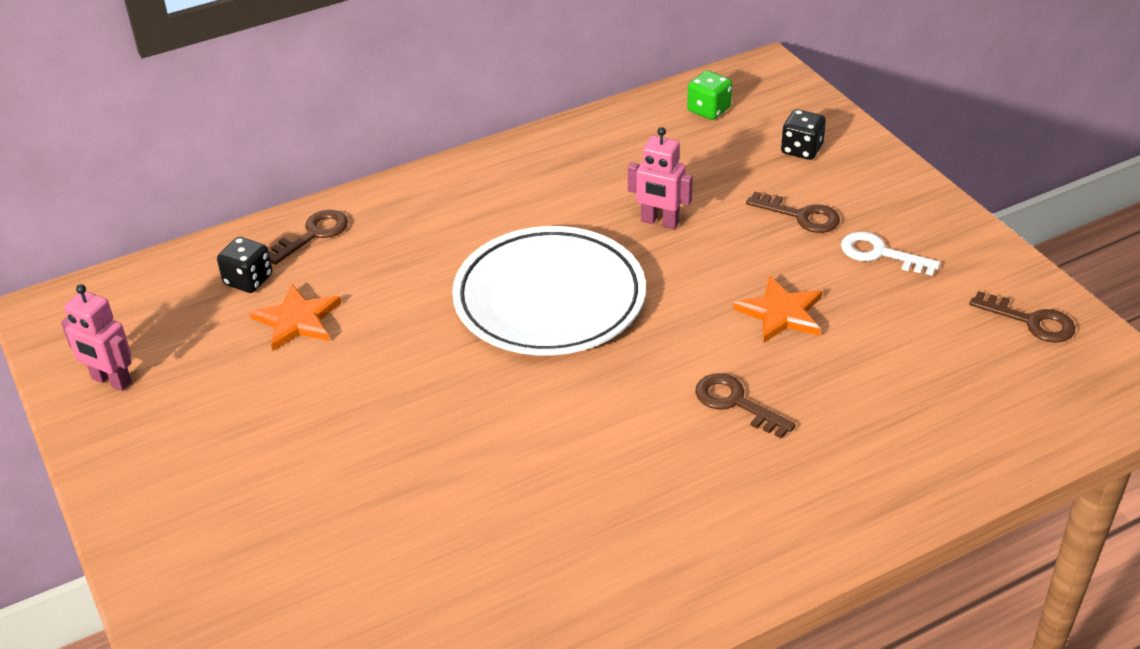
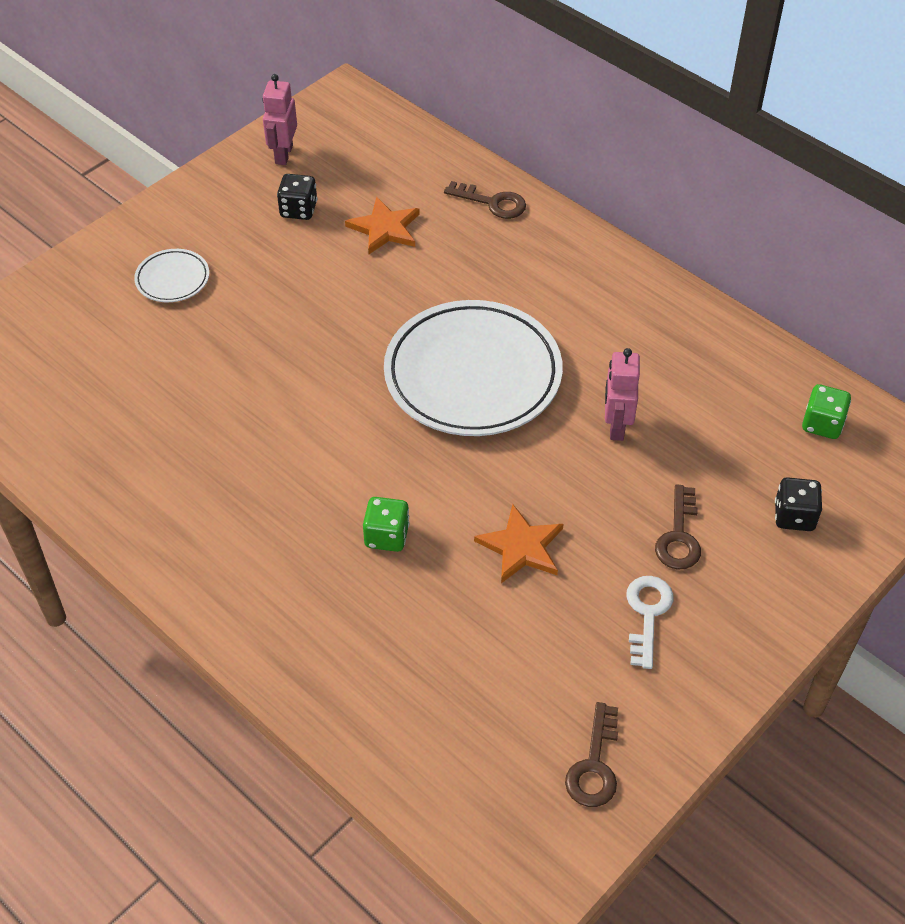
camera: 70 degrees right, 10 degrees up
black dice [217,237,272,293] -> black dice moved to [277,174,317,220]
brown key [695,373,796,439] -> green dice [363,497,410,552]
none -> white plate [134,249,209,302]

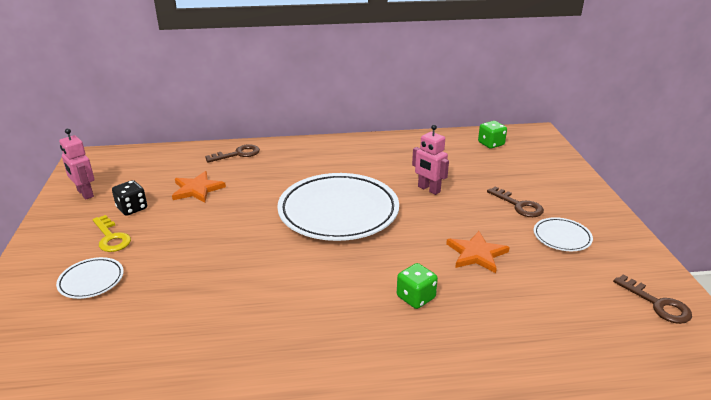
camera: 50 degrees left, 20 degrees down
white key [626,576,674,669] -> white plate [534,217,593,251]
black dice [775,477,822,531] -> none
none -> yellow key [93,215,131,252]

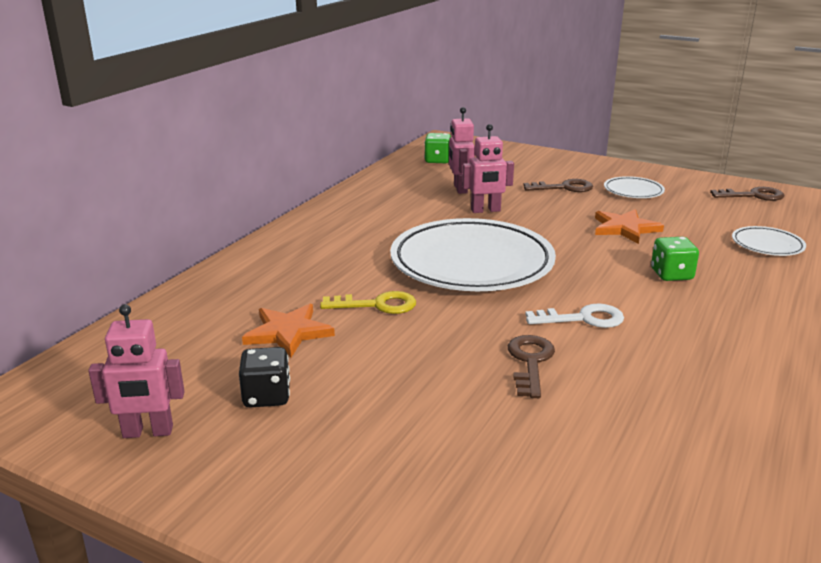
camera: 55 degrees left, 5 degrees down
white plate [56,257,124,299] -> white plate moved to [732,226,806,256]
yellow key [93,215,131,252] -> yellow key moved to [320,291,416,314]
brown key [205,144,260,163] -> brown key moved to [508,335,555,398]
none -> pink robot [449,107,475,194]
none -> white key [525,303,624,328]

